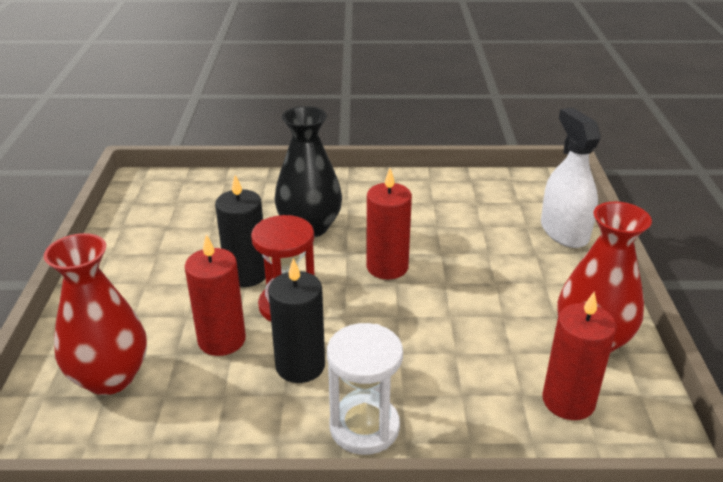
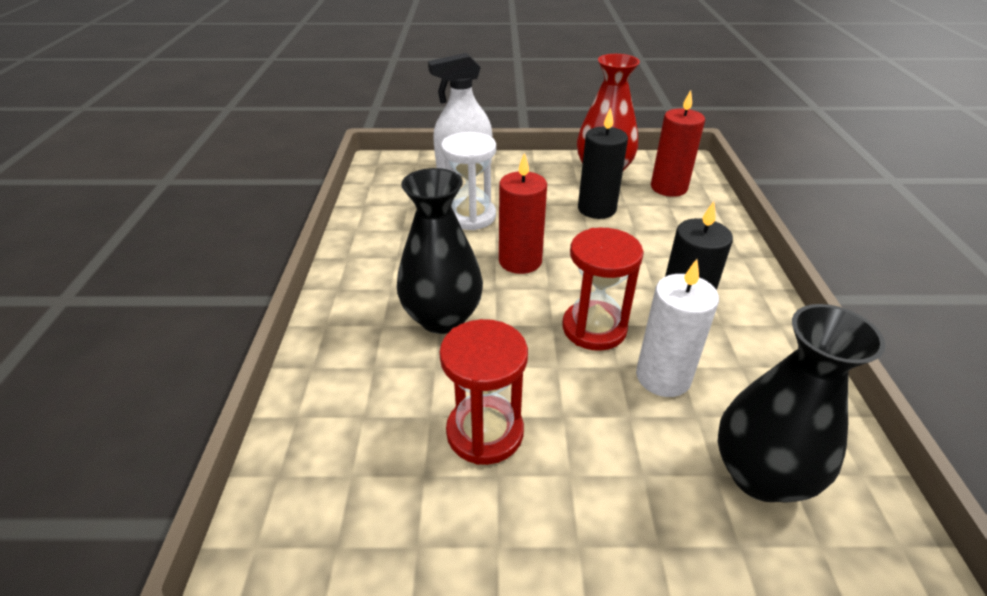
camera: 90 degrees left, 5 degrees up
red vase [44,233,147,395] -> black vase [718,304,886,503]
red candle [185,234,246,356] -> white candle [636,259,719,397]
black candle [215,175,266,287] -> black candle moved to [578,108,628,219]
white hourglass [327,323,403,455] -> white hourglass moved to [441,132,496,230]
none -> red hourglass [439,319,528,465]

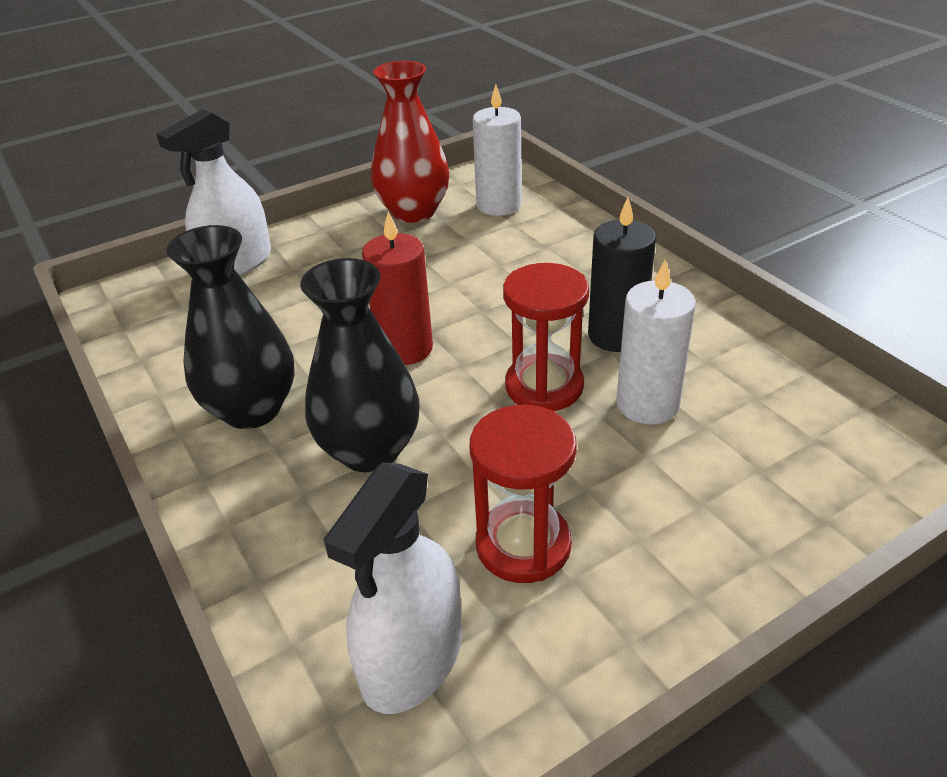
camera: 30 degrees left, 0 degrees up
white hourglass [441,132,496,230] -> none
black candle [578,108,628,219] -> none
red candle [651,90,705,197] -> white candle [472,84,522,216]
black vase [718,304,886,503] -> black vase moved to [166,225,295,429]
none -> white spray bottle [324,462,462,714]

